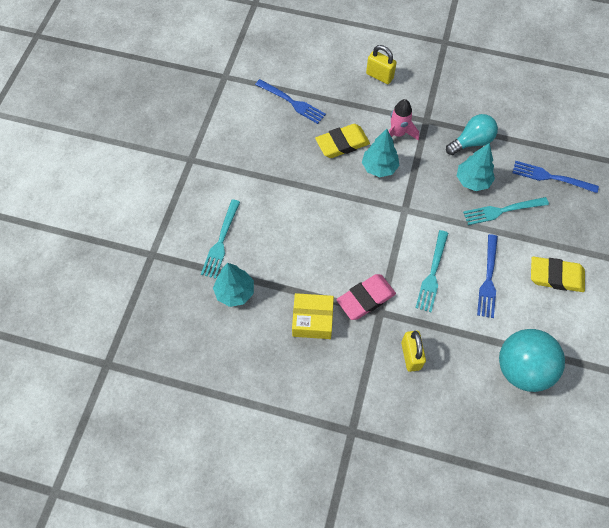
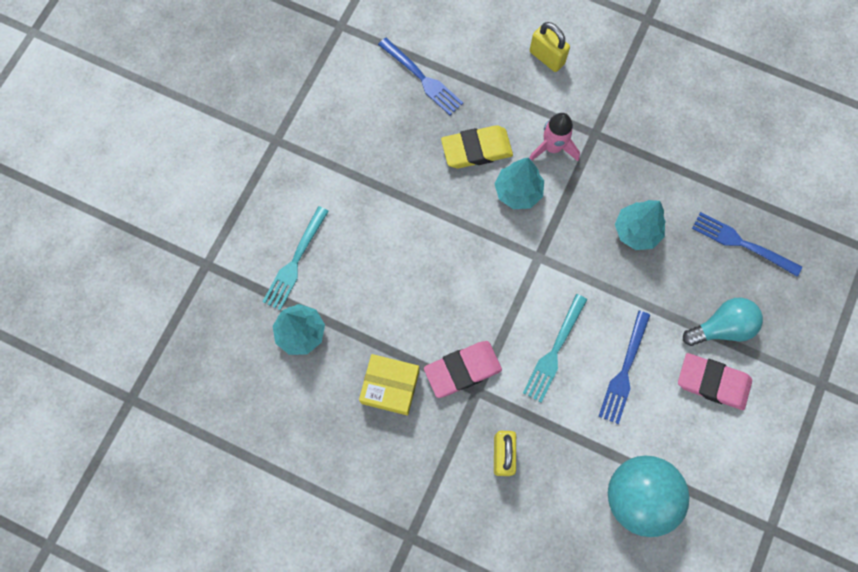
camera: 10 degrees right, 10 degrees up
turquoise light bulb [446,114,498,155] -> turquoise light bulb moved to [683,298,763,346]
turquoise fork [463,197,549,225] -> none
yellow eraser [531,257,585,292] -> pink eraser [678,353,752,410]

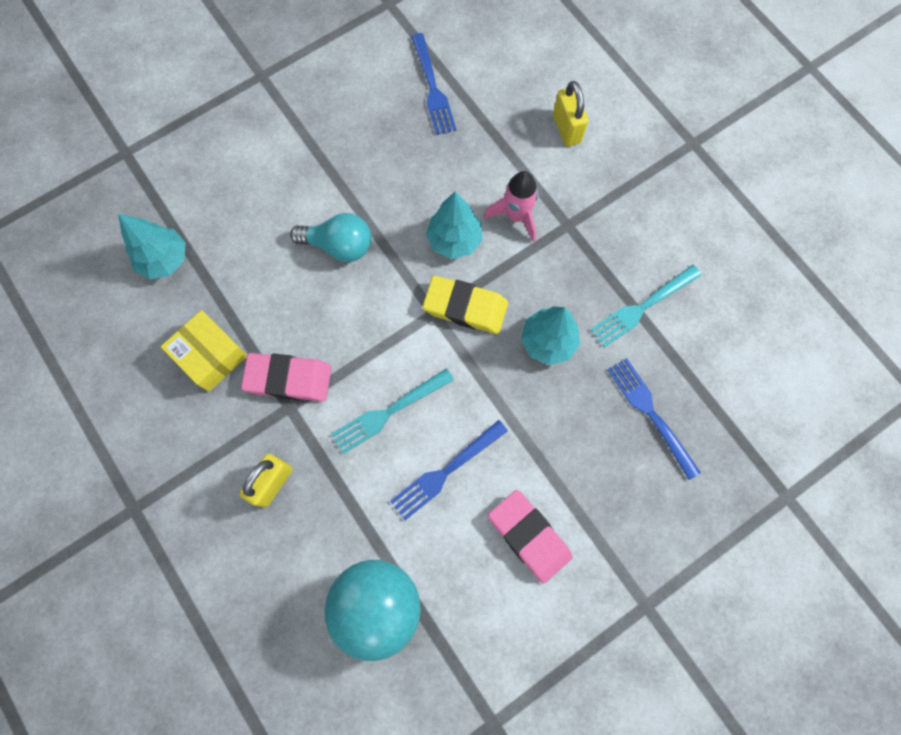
camera: 30 degrees right, 0 degrees up
turquoise fork [262,206,329,311] -> turquoise fork moved to [590,265,702,347]
yellow eraser [441,125,513,168] -> yellow eraser moved to [423,276,508,334]
turquoise light bulb [683,298,763,346] -> turquoise light bulb moved to [290,213,371,262]

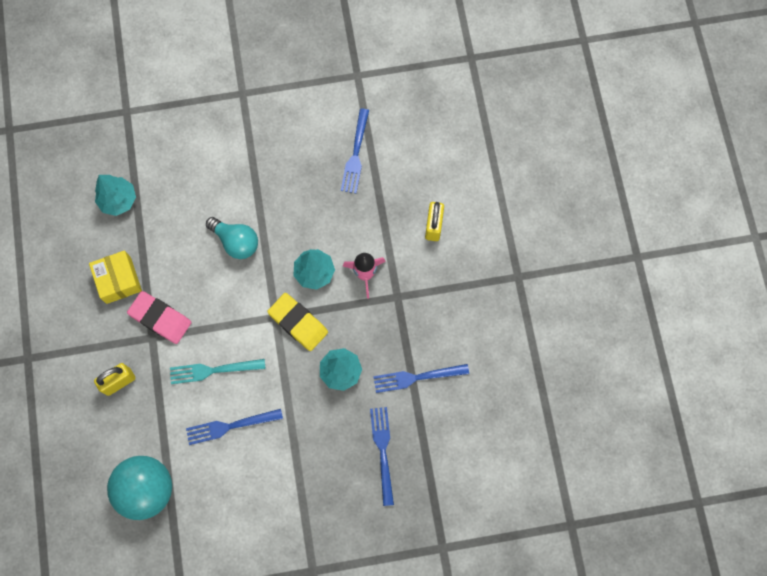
camera: 25 degrees right, 0 degrees up
pink eraser [488,490,572,583] -> none
turquoise fork [590,265,702,347] -> blue fork [373,364,469,393]

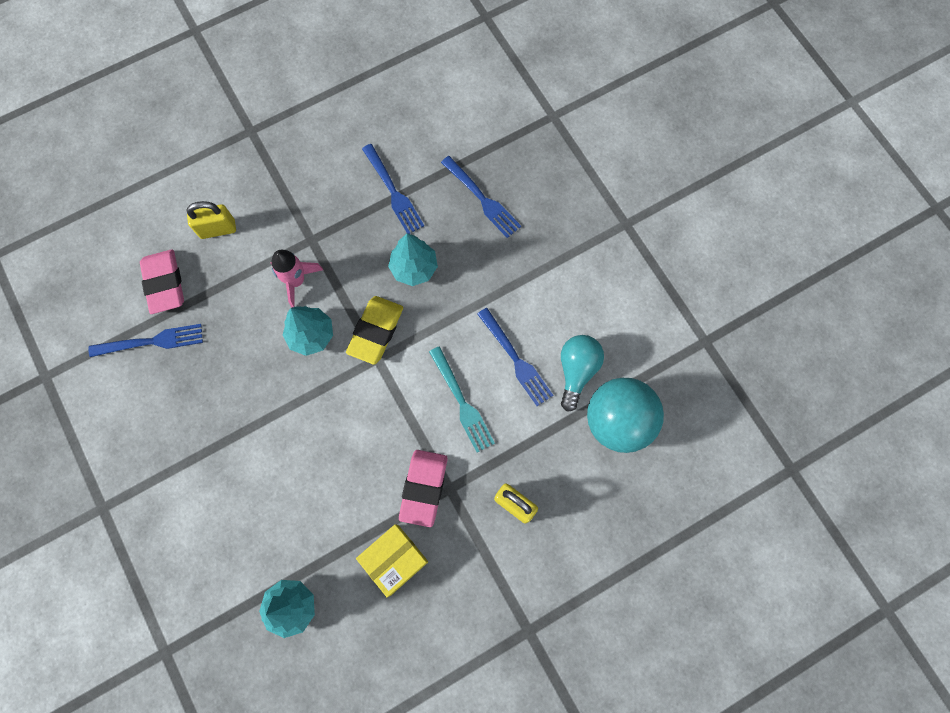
camera: 110 degrees left, 0 degrees up
turquoise light bulb [206,217,258,259] -> turquoise light bulb moved to [561,335,604,412]
blue fork [370,407,394,506] -> blue fork turned 105 degrees counterclockwise [441,156,521,238]
none -> pink eraser [140,249,184,314]

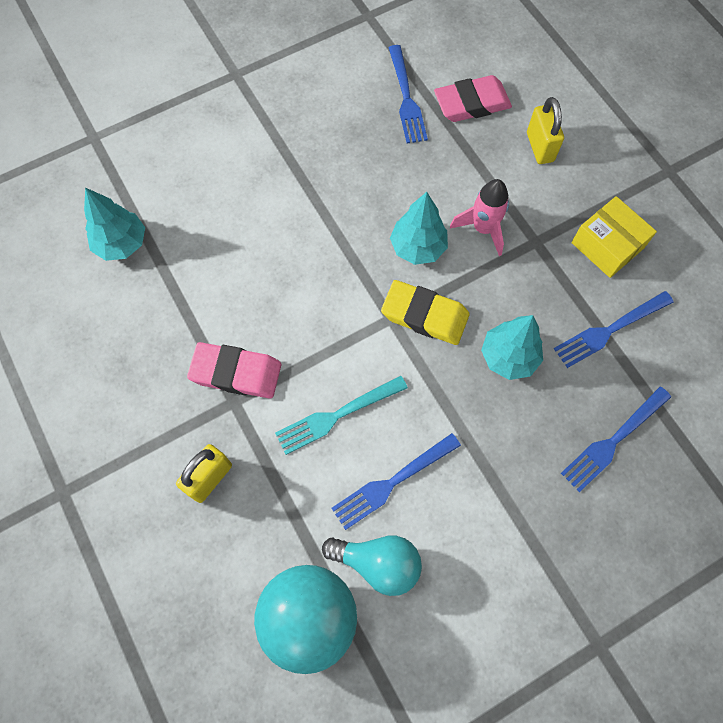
camera: 90 degrees right, 5 degrees down
yellow box [356,524,428,597] -> yellow box moved to [571,196,657,278]

